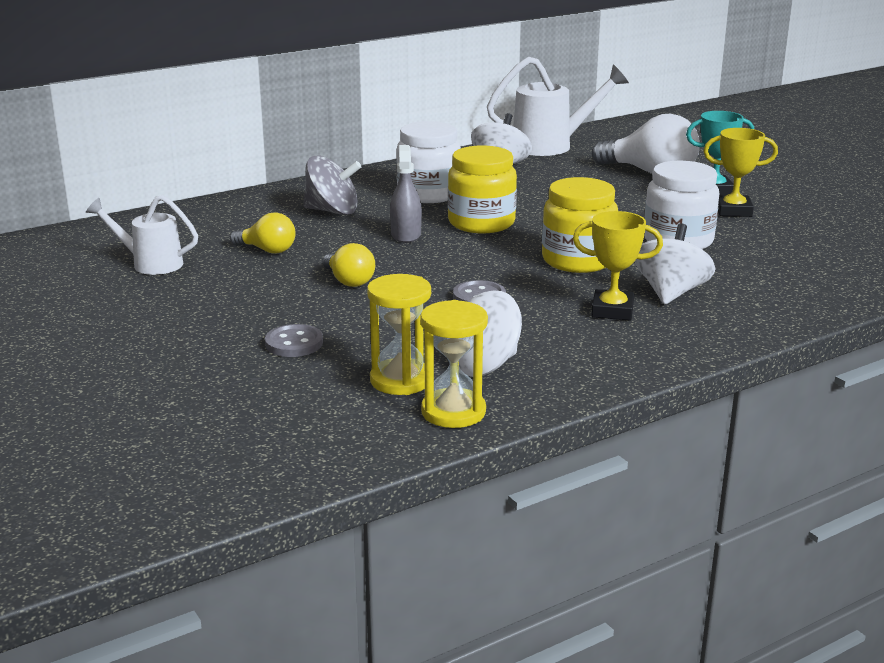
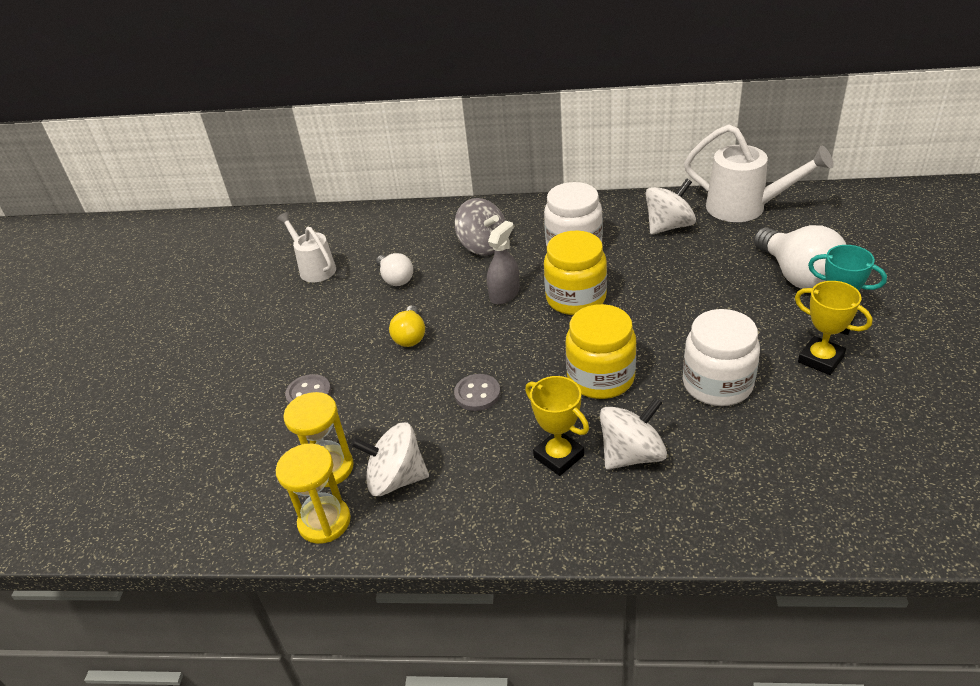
camera: 40 degrees right, 15 degrees up
yellow light bulb [230,213,296,254] -> white light bulb [376,253,413,286]

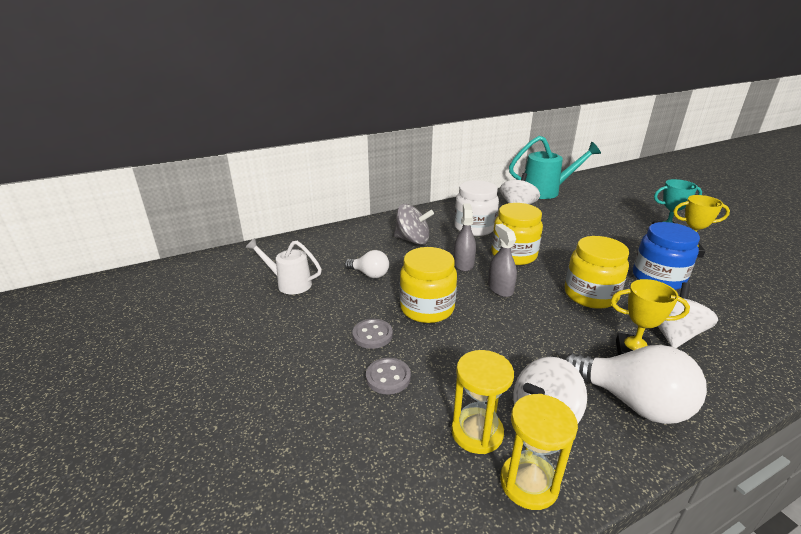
camera: 35 degrees left, 10 degrees down
yellow light bulb [389,305,425,347] -> yellow jar [400,247,457,323]
grey button [454,374,501,411] -> grey button moved to [352,319,393,349]
white jar [683,309,760,406] -> blue jar [633,222,700,290]
white watering can [684,124,834,222] -> turquoise watering can [509,136,601,199]
white light bulb [754,225,846,289] -> white light bulb moved to [564,345,707,424]
none -> grey spray bottle [488,224,517,297]

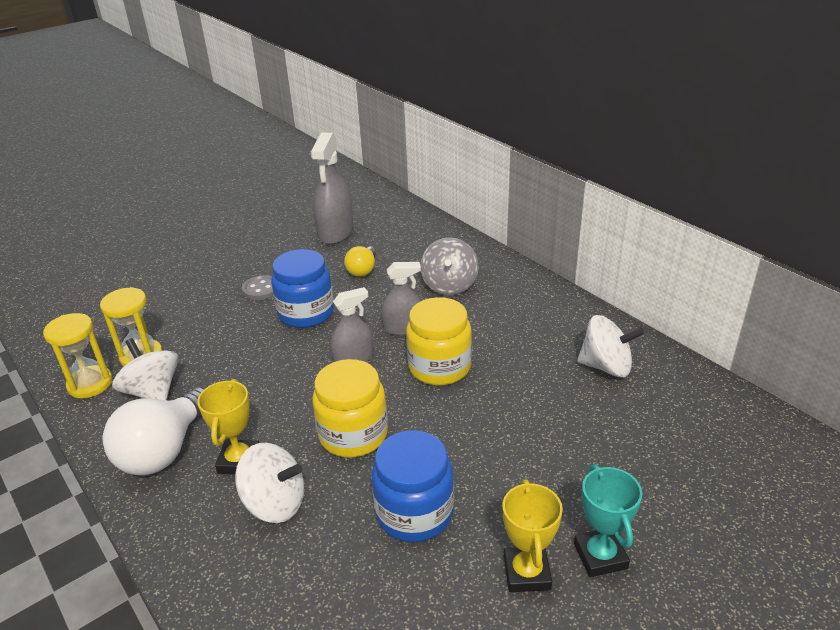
camera: 80 degrees right, 5 degrees up
white watering can [245,238,322,294] -> grey spray bottle [311,132,354,245]
white light bulb [345,250,389,278] -> yellow light bulb [344,246,376,277]
grey button [366,358,411,394] -> none
yellow jar [400,247,457,323] -> blue jar [271,249,334,328]
white jar [454,180,499,236] -> none
turquoise watering can [509,136,601,199] -> none

